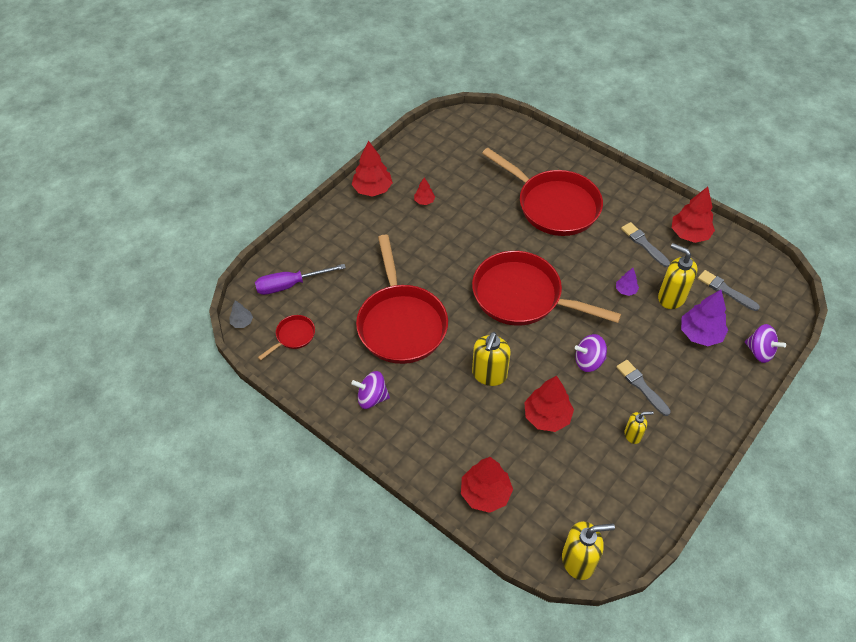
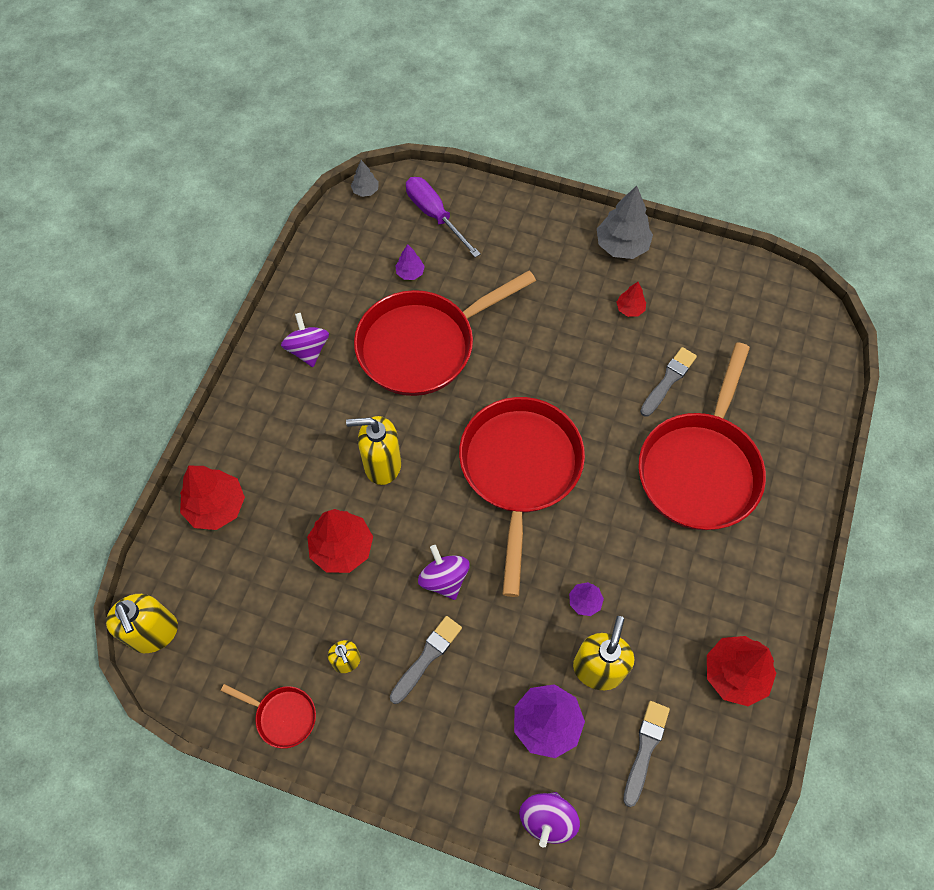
camera: 70 degrees right, 10 degrees up
red pan [258,315,315,360] -> red pan moved to [221,684,316,749]
red tree [352,141,393,197] -> grey tree [597,186,653,259]
grey brush [621,222,670,267] -> grey brush moved to [640,347,697,417]
none -> purple tree [395,244,425,280]

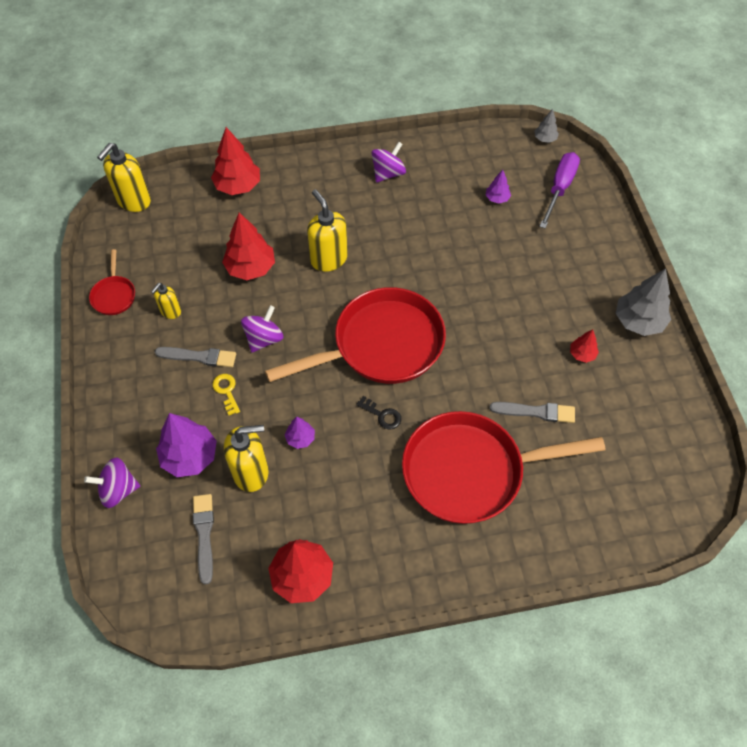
camera: 60 degrees right, 5 degrees down
red pan [354,271,536,396] -> none
grey brush [623,701,670,807] -> grey brush turned 90 degrees counterclockwise [193,494,214,584]
none -> yellow key [213,374,240,415]
none -> black key [356,396,401,430]

